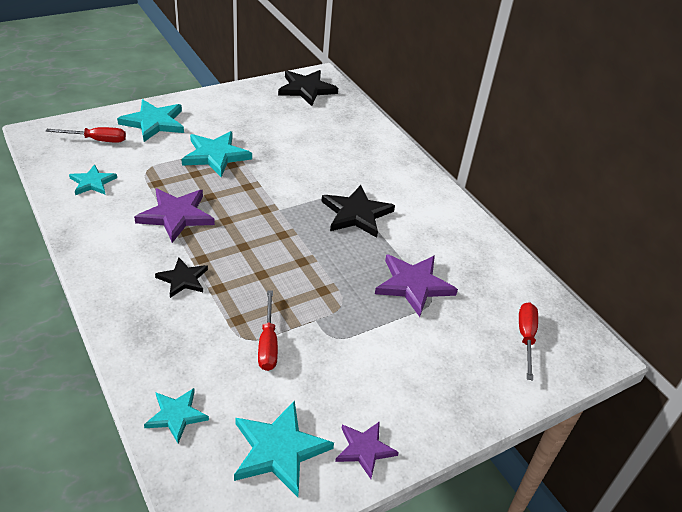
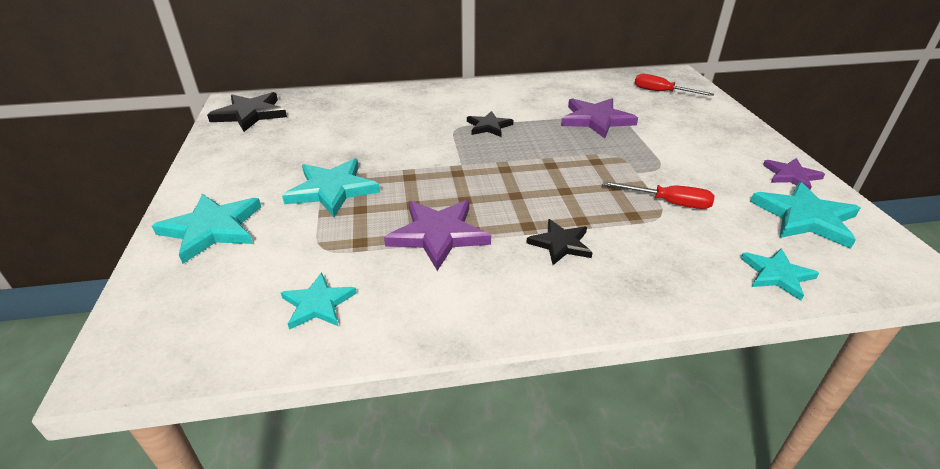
camera: 65 degrees left, 5 degrees down
red screwdriver [46,127,126,143] -> none
black star [321,185,395,238] -> black star [467,111,513,137], size x0.62

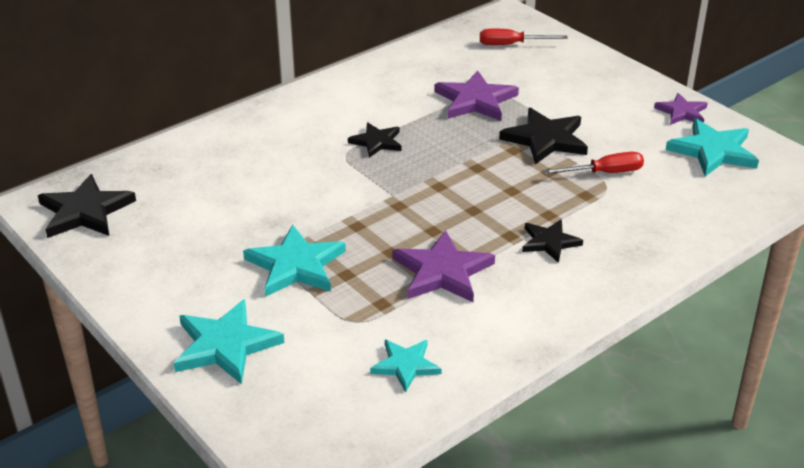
camera: 30 degrees left, 0 degrees up
turquoise star [740,248,819,301] -> none
none -> black star [499,108,588,165]

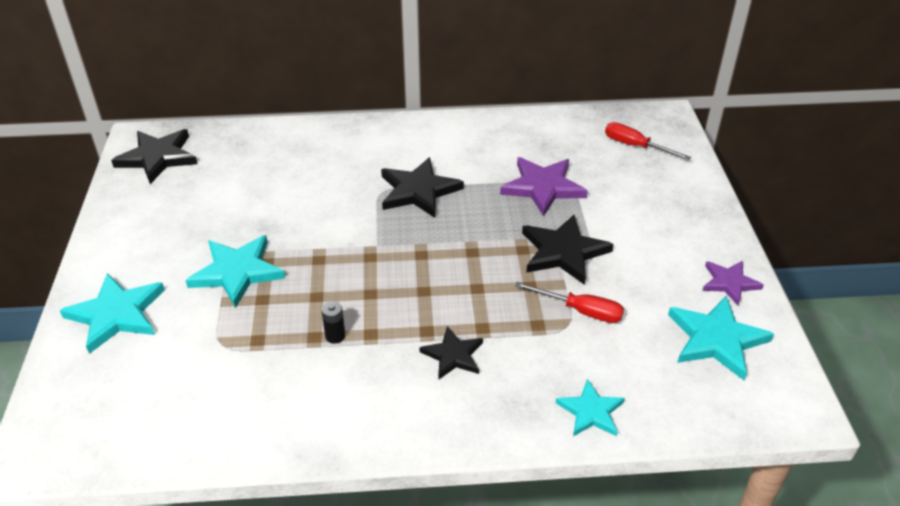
camera: 35 degrees right, 5 degrees up
black star [348,122,401,158] -> black star [381,157,464,218], size x1.61
turquoise star [370,340,441,392] -> turquoise star moved to [556,379,625,436]
purple star [393,230,495,302] -> black battery [321,301,345,344]

